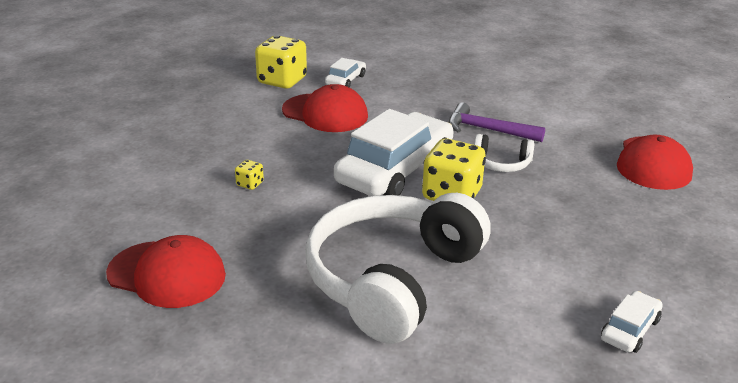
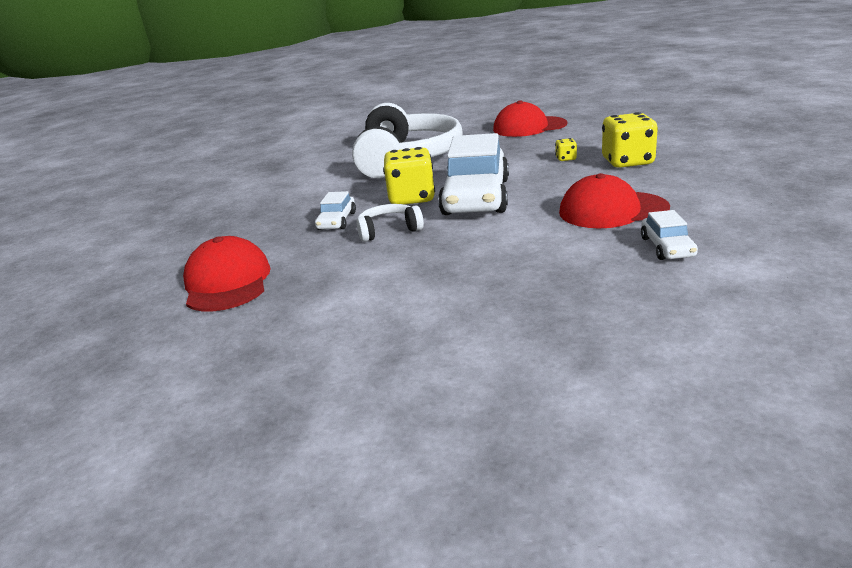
camera: 155 degrees right, 5 degrees down
yellow dice [255,35,307,89] -> yellow dice moved to [602,112,658,168]
purple hammer [449,102,545,142] -> none
white car [601,291,663,353] -> white car moved to [315,191,356,230]

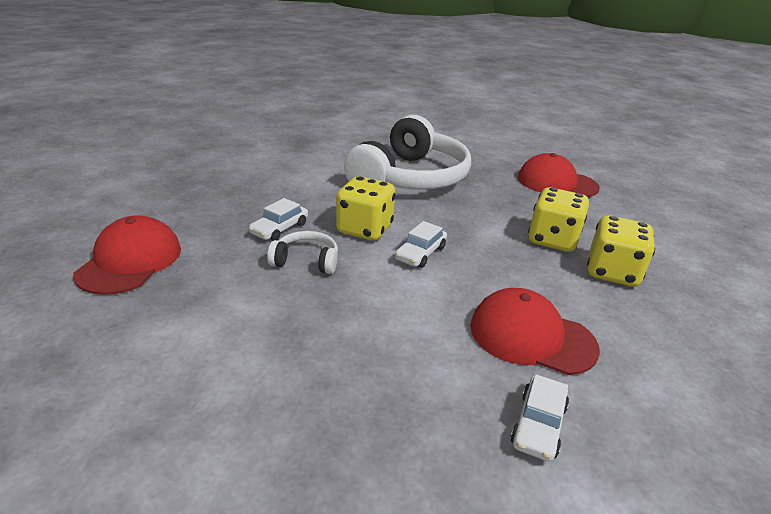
camera: 20 degrees right, 5 degrees up
white car [438,133,509,215] -> white car [395,221,447,268], size x0.45
yellow dice [555,138,577,161] -> yellow dice [528,187,589,252], size x2.27

